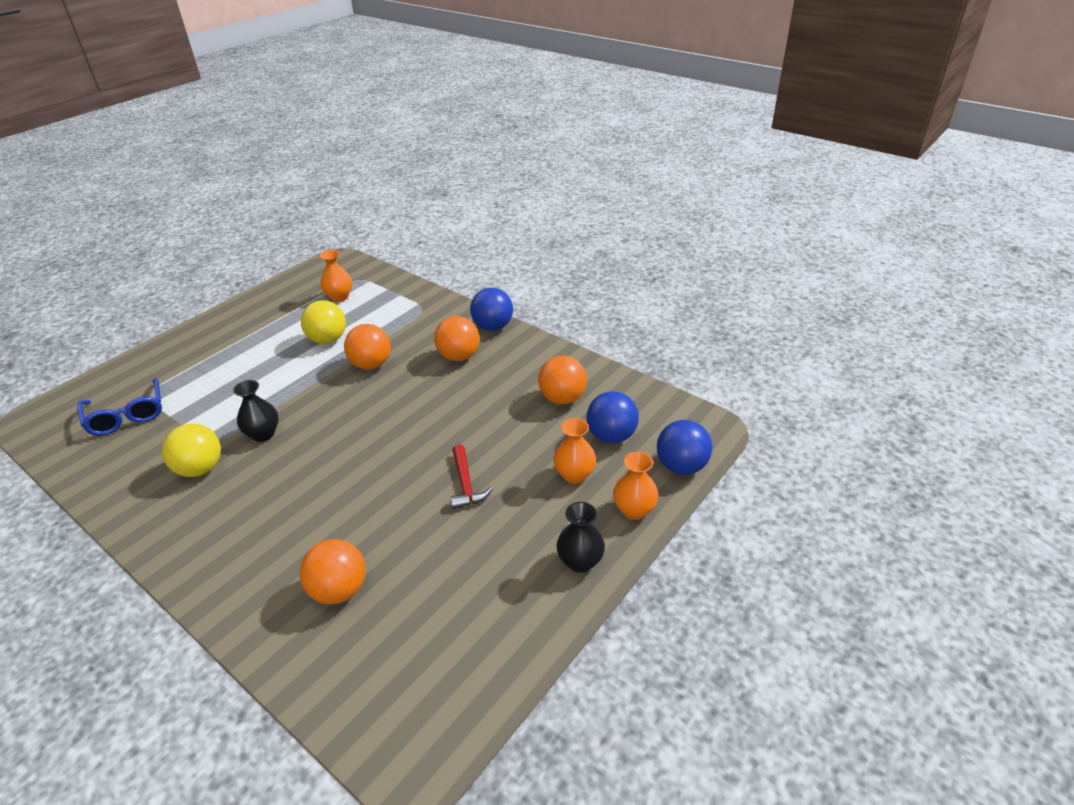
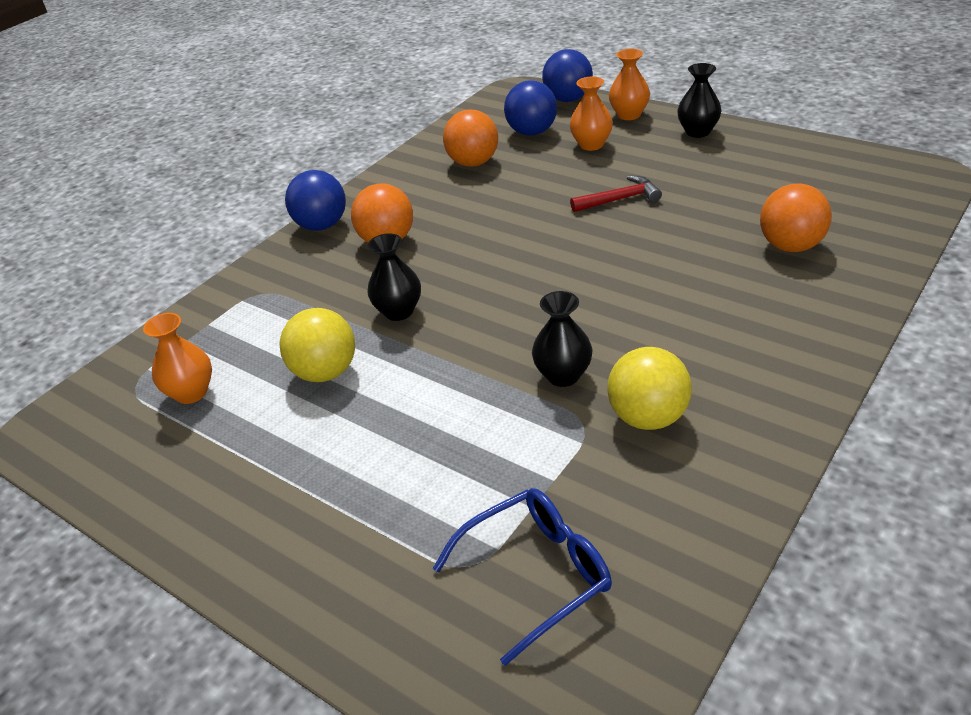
camera: 90 degrees left, 0 degrees up
orange ball [344,324,391,370] -> black vase [367,233,421,321]

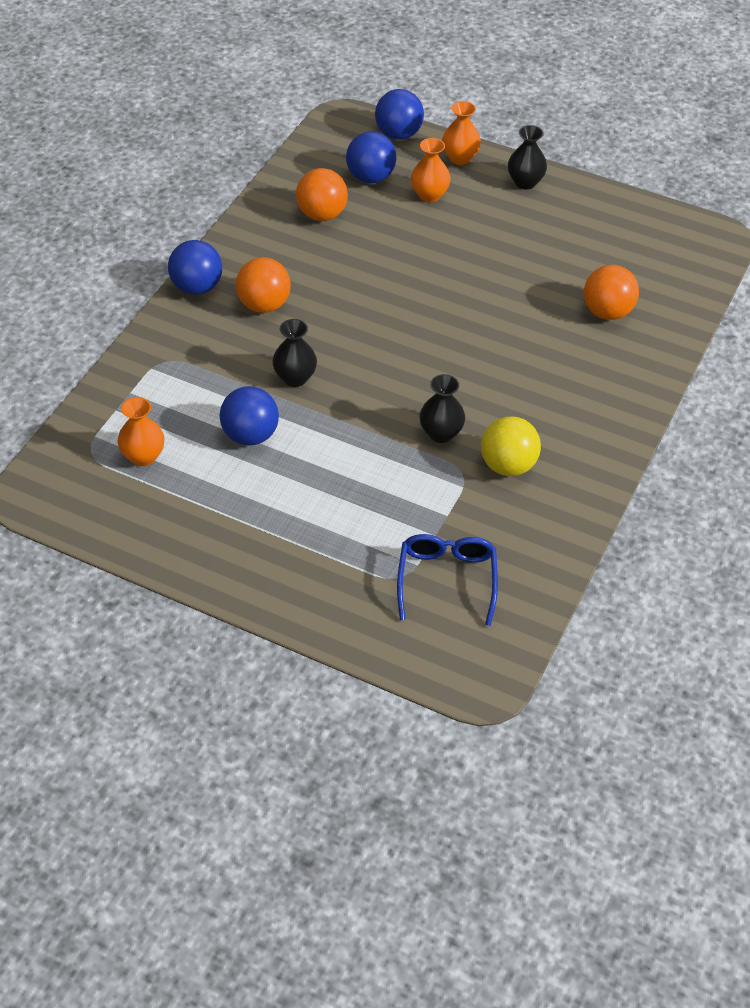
camera: 15 degrees left, 10 degrees up
yellow ball [280,308,355,382] -> blue ball [220,386,279,446]
blue glasses [433,488,612,666] -> blue glasses turned 45 degrees counterclockwise [397,534,498,626]
red hammer [570,176,662,212] -> none

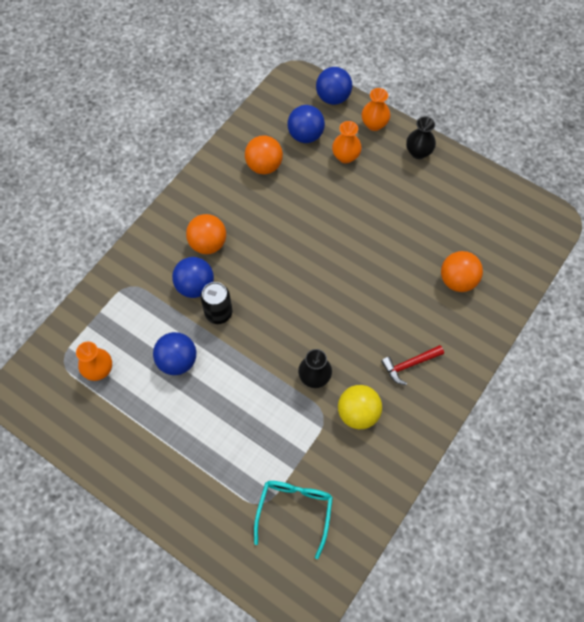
camera: 10 degrees right, 15 degrees up
blue ball [168,240,222,295] -> blue ball moved to [172,257,214,298]
black vase [272,319,317,387] -> black can [200,282,232,324]
blue glasses [397,534,498,626] -> turquoise glasses [254,481,333,559]
none -> red hammer [381,345,444,385]

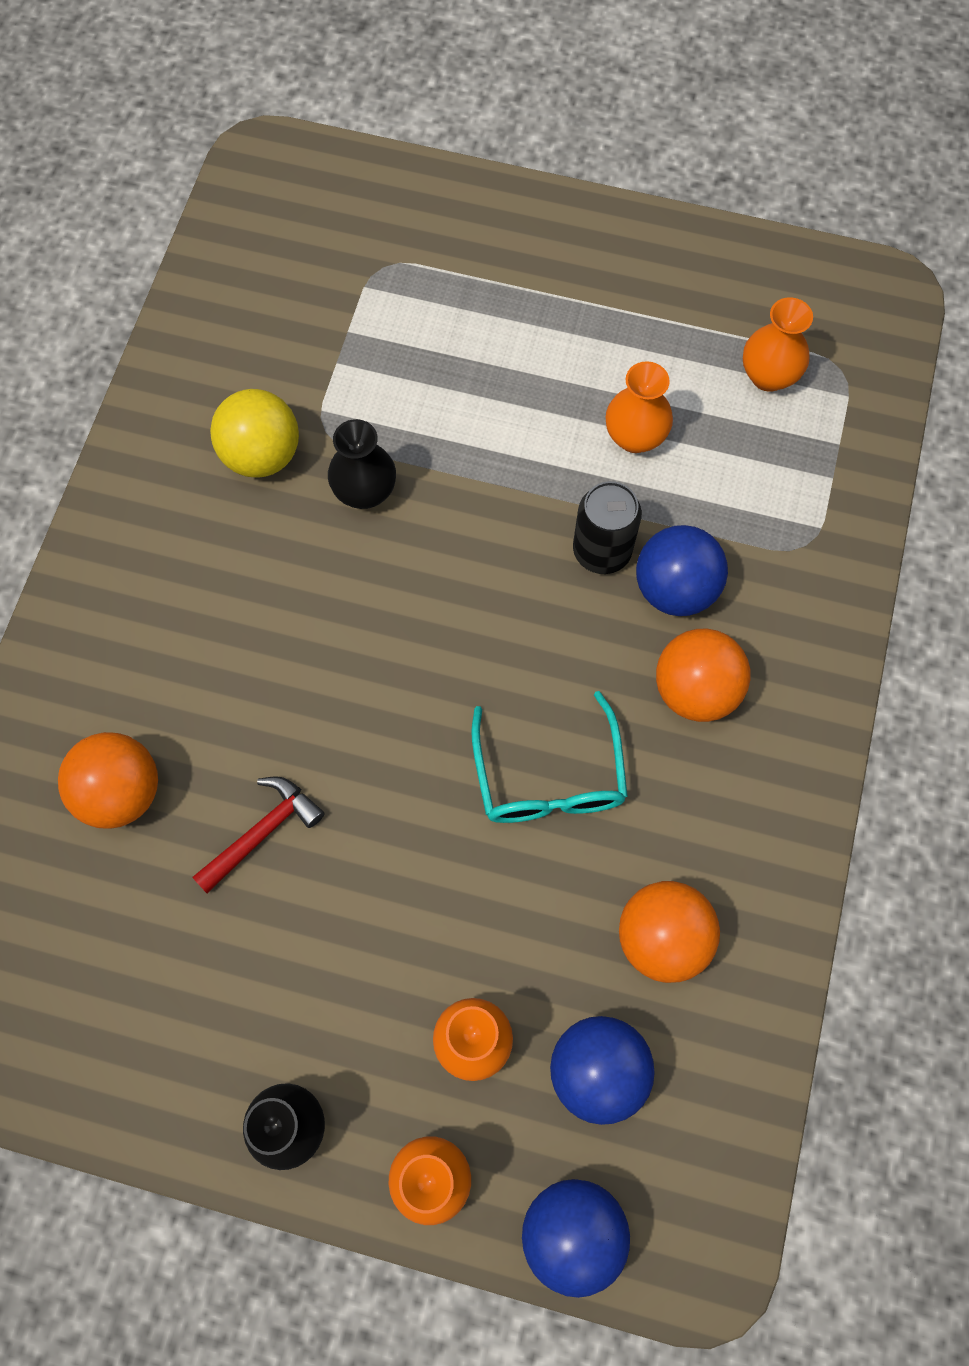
camera: 160 degrees right, 5 degrees up
blue ball [153,332,196,375] -> orange vase [606,361,673,453]
turquoise glasses [254,481,333,559] -> turquoise glasses moved to [471,691,628,823]
red hammer [381,345,444,385] -> red hammer moved to [192,776,324,893]

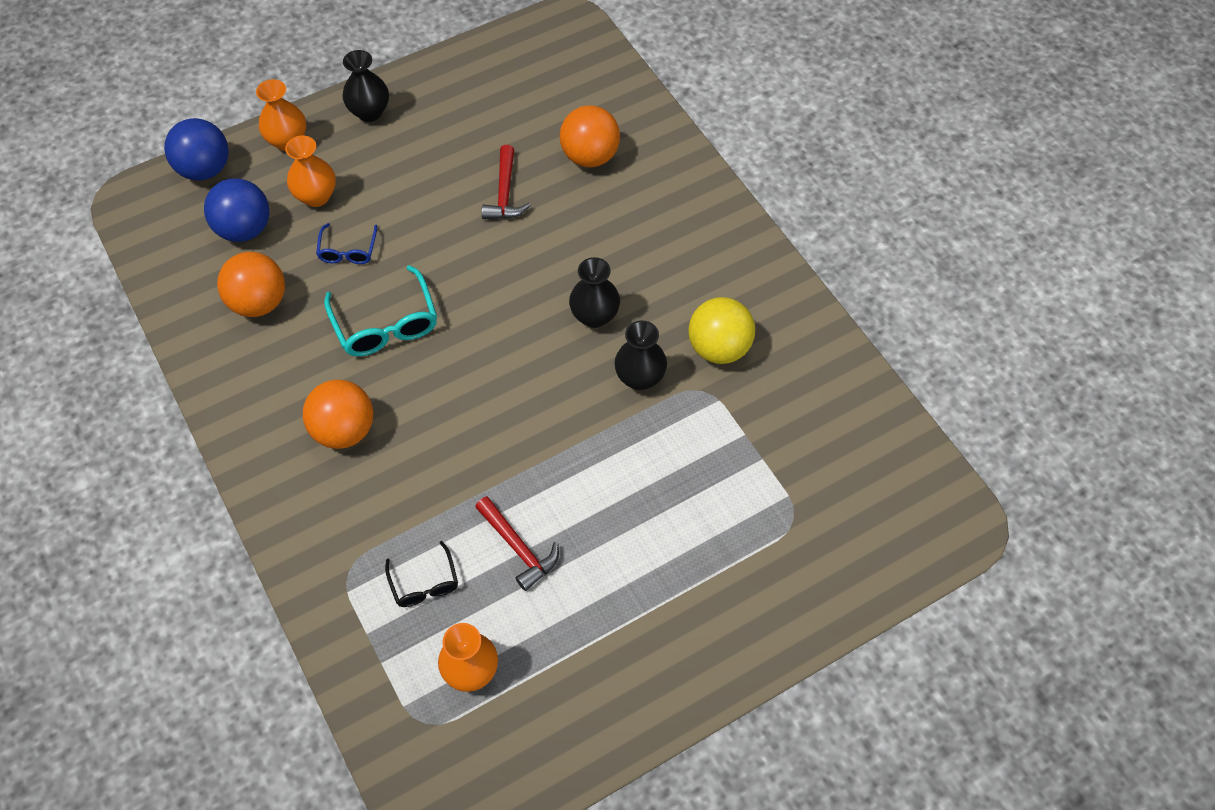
camera: 135 degrees right, 10 degrees down
turquoise glasses [471,691,628,823] -> turquoise glasses turned 150 degrees counterclockwise [324,265,437,356]
black can [573,481,642,574] -> none
orange vase [606,361,673,453] -> red hammer [475,496,559,591]
blue ball [636,525,728,616] -> none
none -> blue glasses [316,223,378,264]
none -> black glasses [385,541,458,607]
none -> black vase [569,257,620,328]

